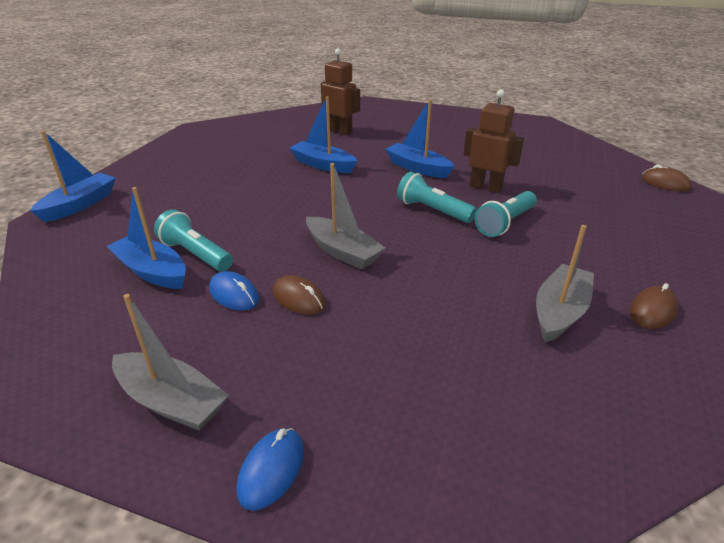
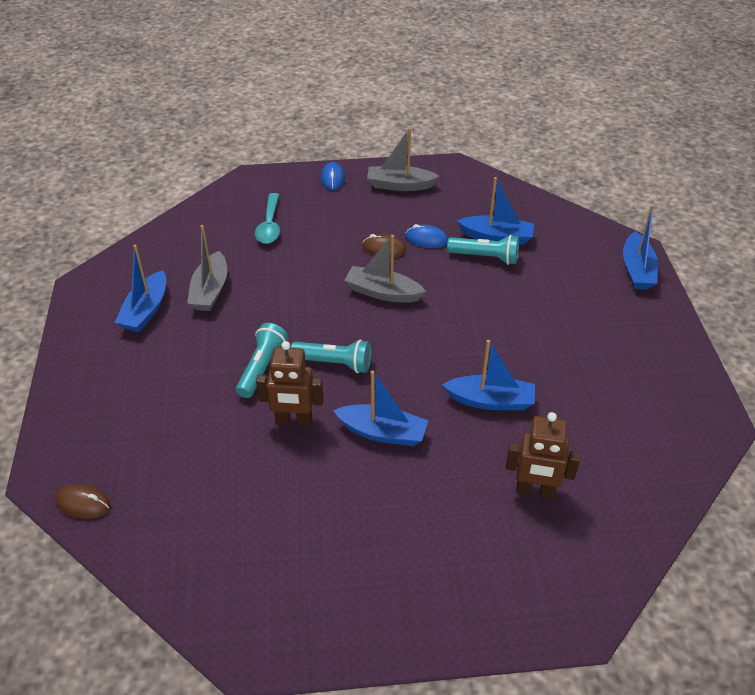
camera: 155 degrees right, 10 degrees up
brown mouse [630,283,678,329] -> blue boat [115,245,166,332]
none -> turquoise spoon [255,193,280,244]

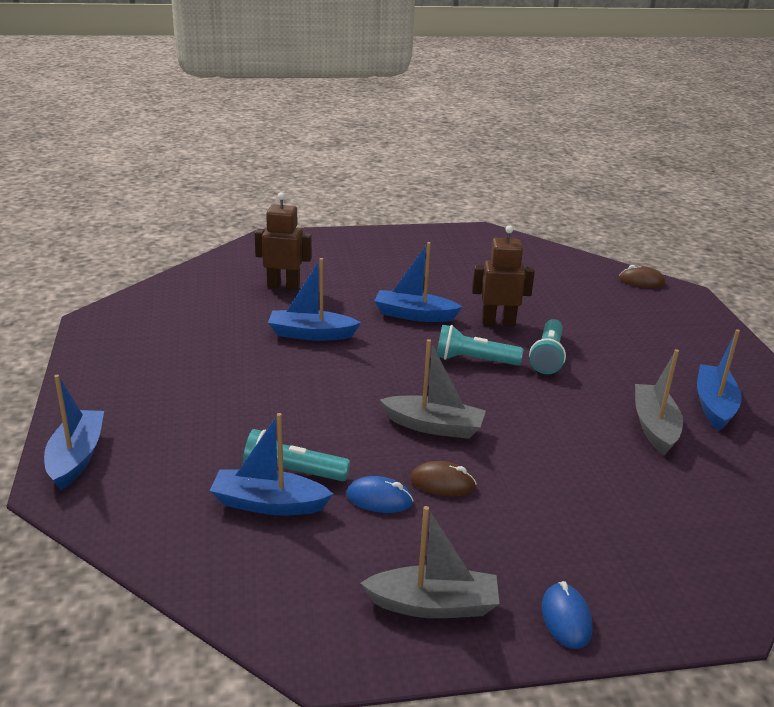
camera: 175 degrees right, 15 degrees down
turquoise spoon [255,193,280,244] -> none

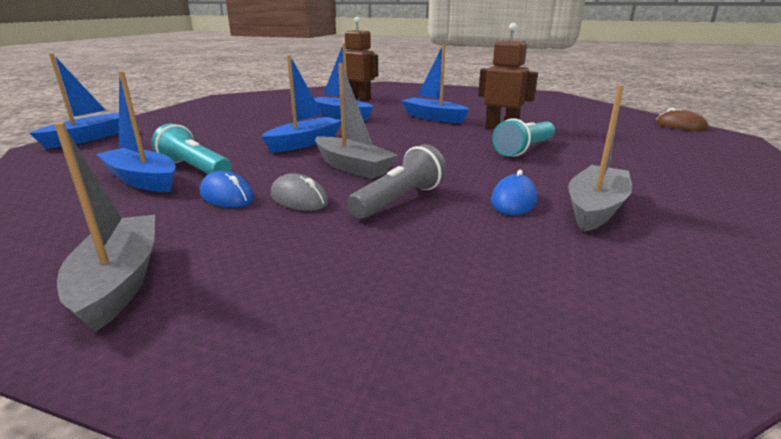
camera: 30 degrees right, 5 degrees down
grey boat [360,506,500,618] -> grey boat turned 135 degrees counterclockwise [54,122,155,332]
brown mouse [410,461,477,496] -> grey mouse [271,173,329,211]
turquoise flashlight [437,324,523,366] -> none
blue mouse [542,581,592,649] -> blue mouse moved to [491,170,537,215]
blue boat [697,329,742,431] -> blue boat moved to [261,55,341,153]
none -> grey flashlight [347,144,446,219]

